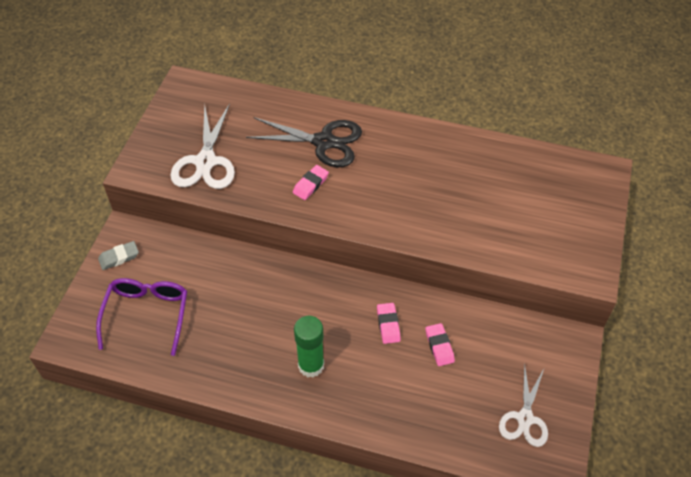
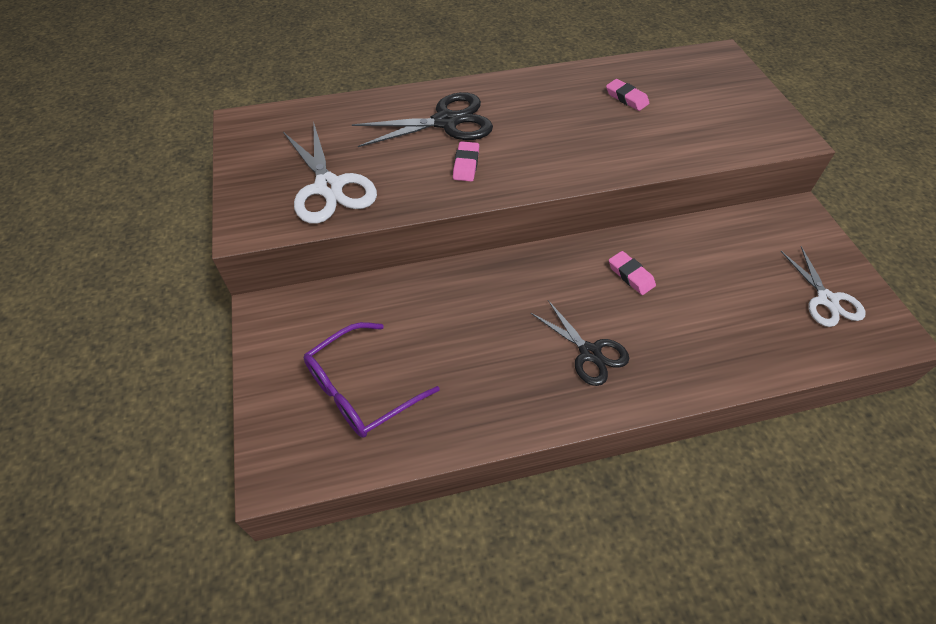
camera: 30 degrees left, 0 degrees up
purple glasses [96,278,187,356] -> purple glasses turned 105 degrees counterclockwise [304,322,440,438]
grey eraser [98,241,139,270] -> none
green glue stick [294,316,324,378] -> black scissors [531,300,629,386]
pink eraser [426,323,455,366] -> pink eraser moved to [606,79,649,111]

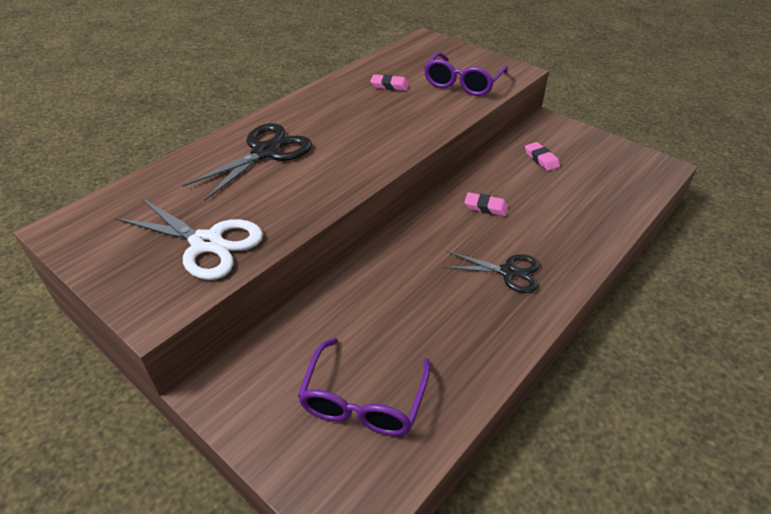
camera: 35 degrees left, 10 degrees down
pink eraser [453,141,479,182] -> pink eraser moved to [525,142,560,171]
white scissors [781,246,866,327] -> none
none -> purple glasses [424,52,508,96]

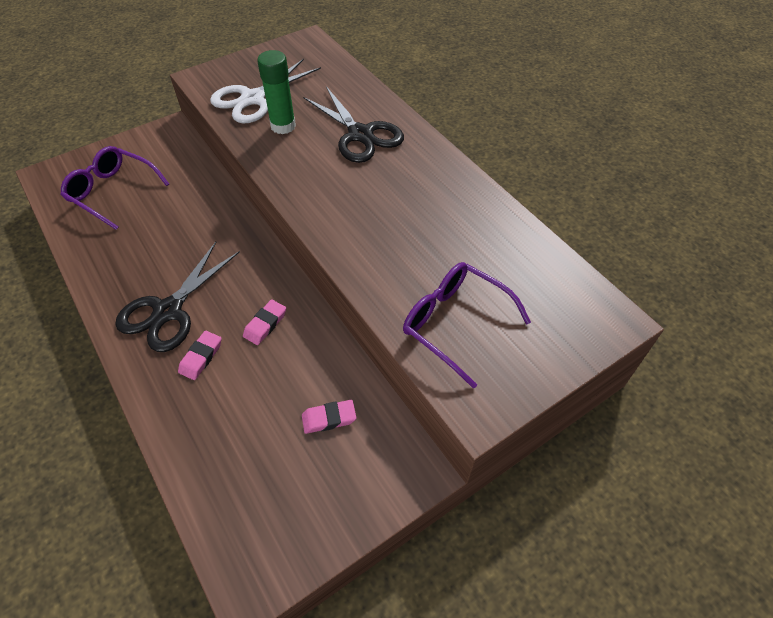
camera: 105 degrees right, 10 degrees up
pink eraser [370,74,409,91] -> pink eraser moved to [178,331,222,380]
black scissors [443,251,540,293] -> black scissors [115,242,240,352], size x1.50
none -> green glue stick [257,50,296,134]

